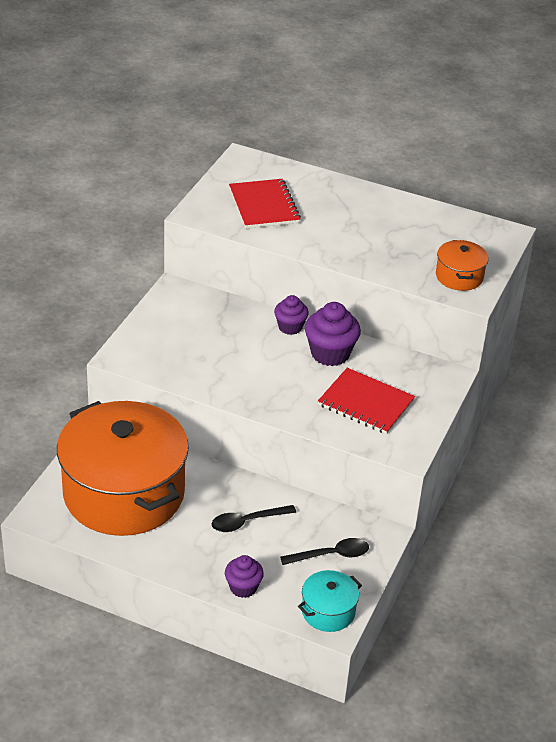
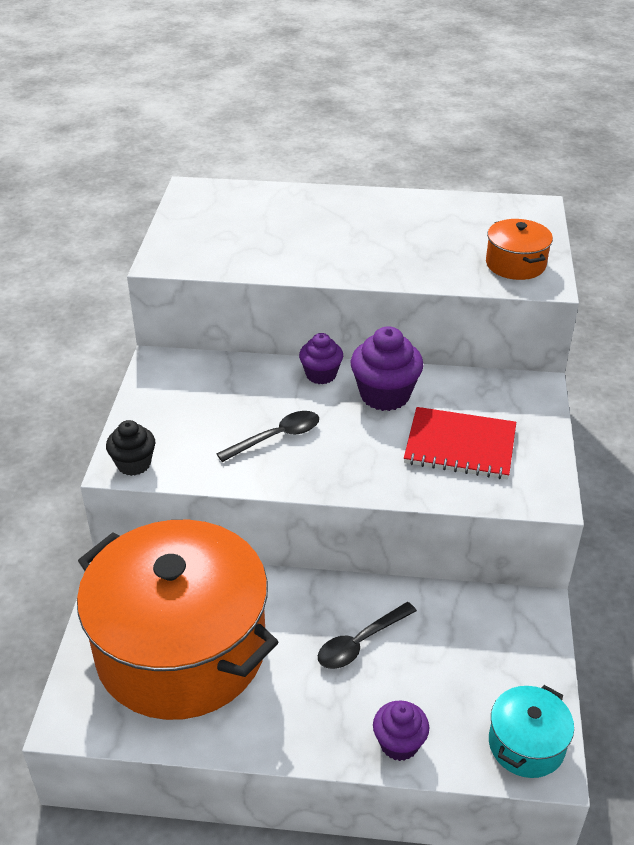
camera: 15 degrees left, 0 degrees up
red notebook [229,179,301,229] -> none
black spoon [280,538,369,565] -> black spoon moved to [216,411,319,462]
none -> black cupcake [106,420,155,476]

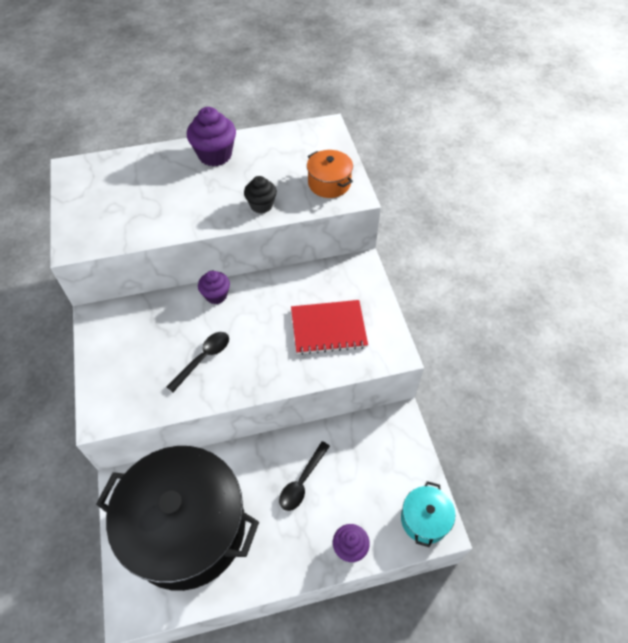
camera: 20 degrees left, 15 degrees up
orange pot [77,520,278,720] -> black pot [96,446,259,591]
black cupcake [106,420,155,476] -> black cupcake moved to [244,176,277,214]
purple cupcake [351,326,424,411] -> purple cupcake moved to [187,107,236,166]

